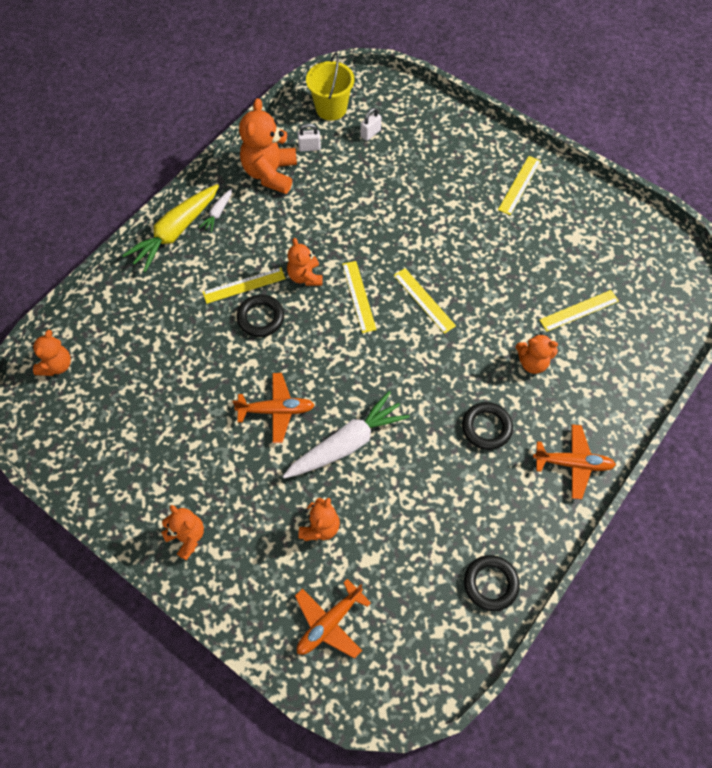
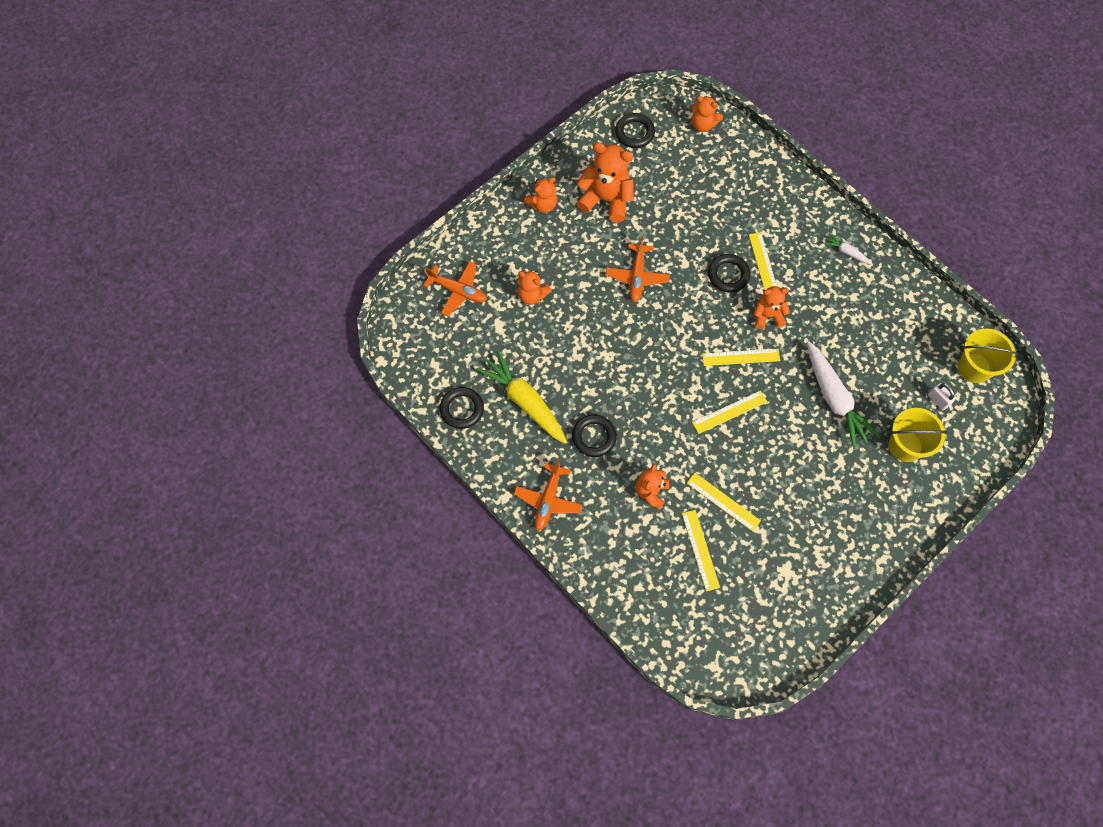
camera: 100 degrees right, 5 degrees up
yellow carrot [122,184,219,272] -> yellow carrot moved to [476,351,567,444]
orange teddy bear [239,98,297,194] -> orange teddy bear moved to [576,143,634,222]
white carrot [283,391,409,479] -> white carrot moved to [807,341,880,449]
orange plane [295,579,371,659] -> orange plane turned 150 degrees clockwise [423,261,487,316]
white padlock [298,123,321,152] -> none
yellow ruler [498,156,541,215] -> yellow ruler moved to [687,473,761,532]
none -> black ring [615,113,655,148]
none -> yellow bucket [889,408,948,462]

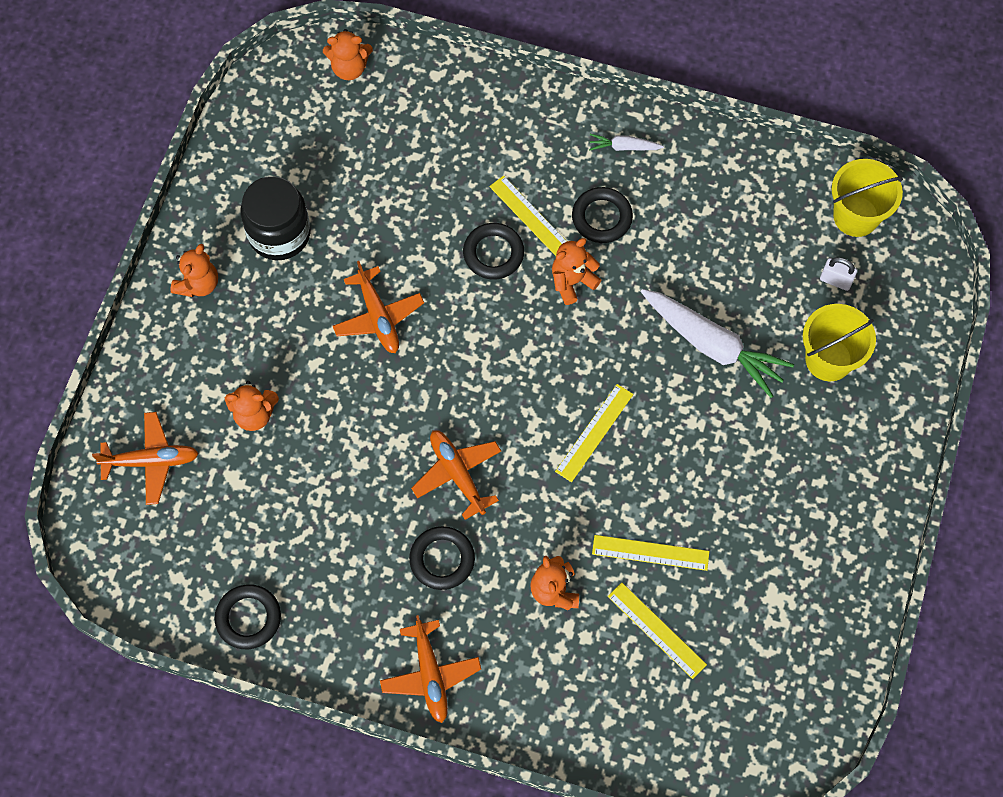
camera: 30 degrees left, 0 degrees up
yellow carrot [476,351,567,444] -> none
orange teddy bear [576,143,634,222] -> black jar [240,176,311,260]
black ring [615,113,655,148] -> black ring moved to [572,187,633,243]
yellow ruler [702,349,780,366] -> none
none -> orange plane [411,430,501,520]

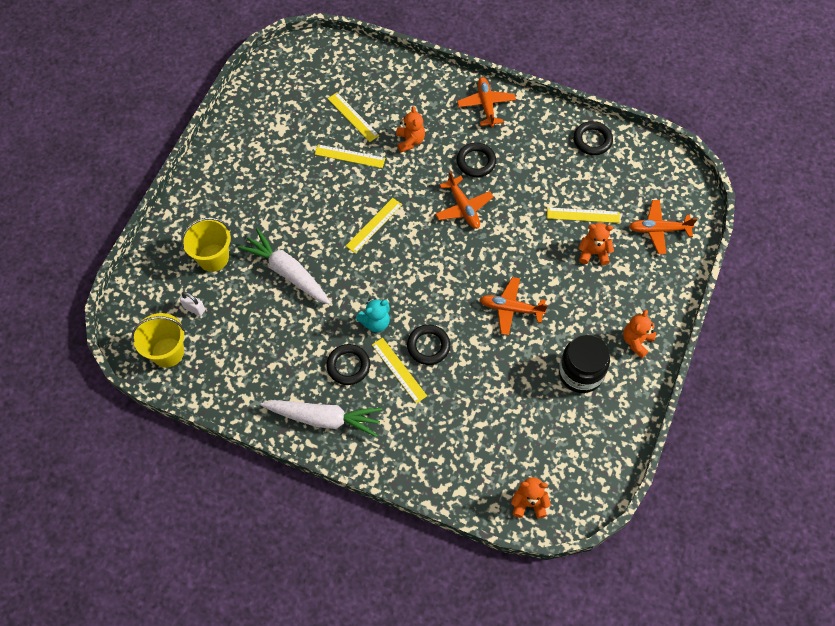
camera: 175 degrees left, 5 degrees down
orange plane [333,261,424,353] -> orange plane turned 60 degrees counterclockwise [480,277,548,335]
orange teddy bear [552,238,601,305] -> turquoise teddy bear [356,298,390,332]
white carrot [589,134,664,151] -> white carrot [261,400,382,437], size x2.17
none -> yellow ruler [547,207,620,223]

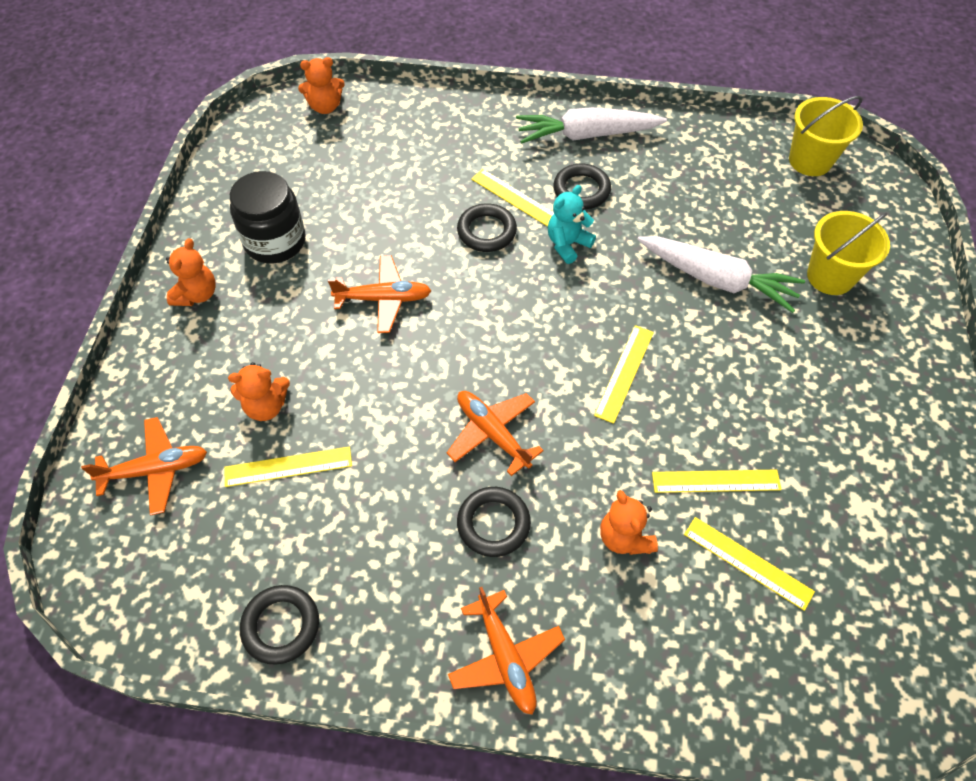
camera: 165 degrees right, 5 degrees down
white padlock [180,292,205,316] -> none

